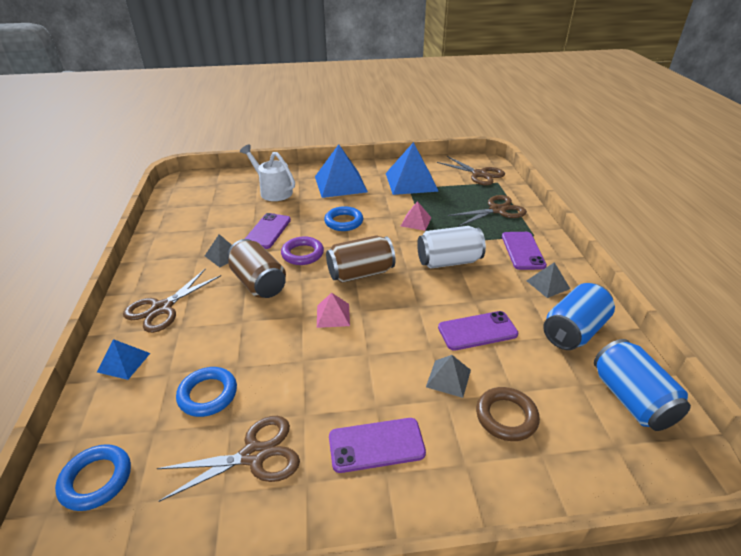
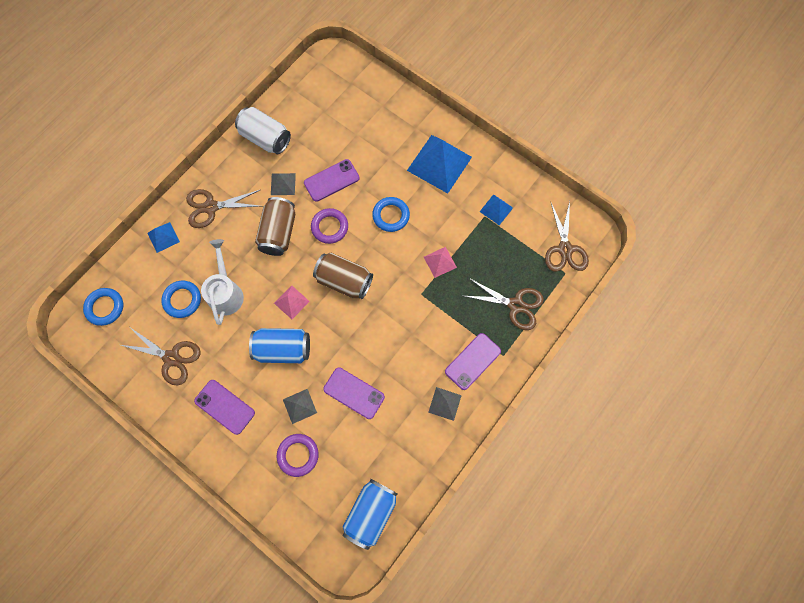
camera: 45 degrees right, 35 degrees up
white watering can [240,144,295,201] -> white watering can moved to [201,239,244,325]
blue pyramid [386,142,439,195] -> blue pyramid [480,194,513,225], size x0.50
white can [417,226,486,269] -> white can moved to [235,107,291,154]
brown ring [476,387,540,441] -> purple ring [277,434,319,477]
blue can [543,283,615,350] -> blue can moved to [249,328,310,363]

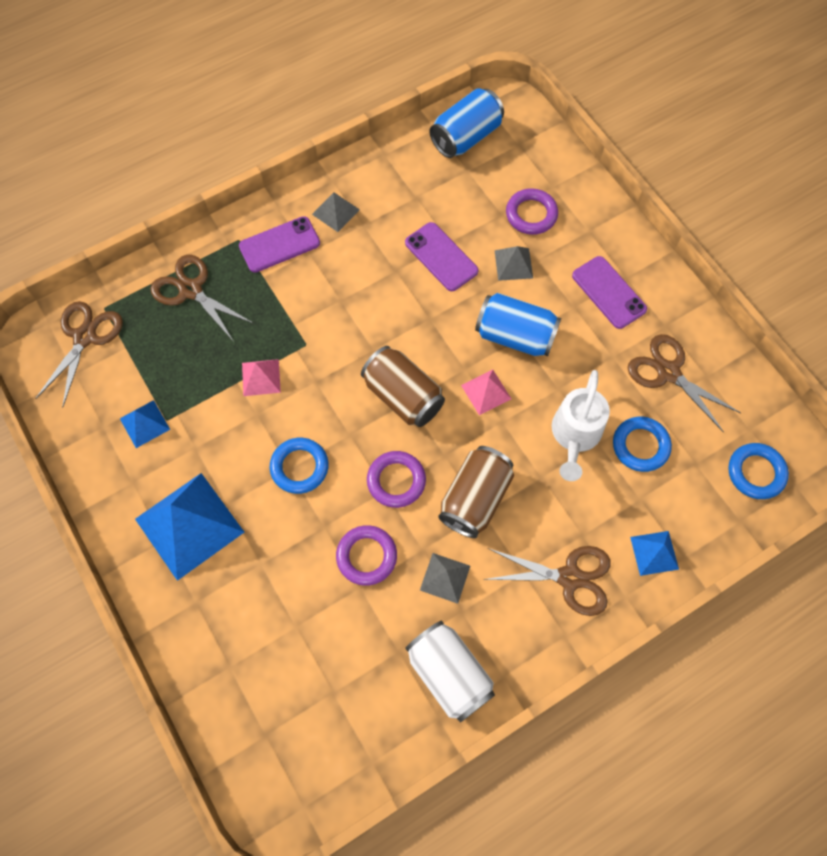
camera: 160 degrees left, 5 degrees down
purple phone [304,159,360,202] -> purple ring [336,525,397,586]

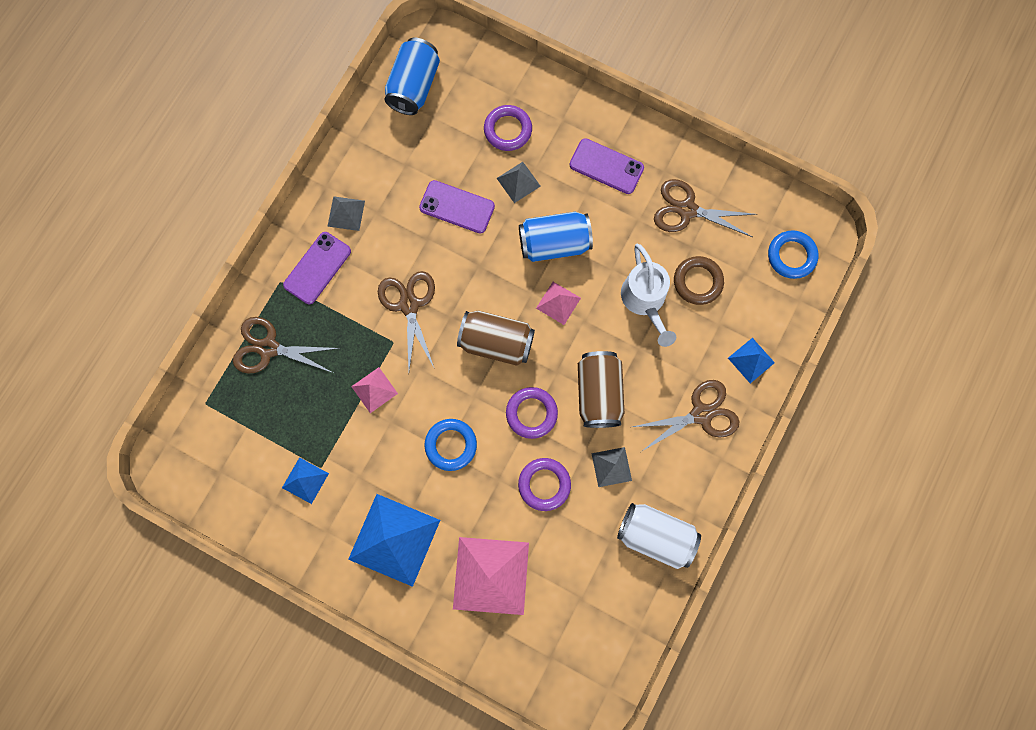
camera: 30 degrees left, 10 degrees up
brown scissors [35,301,123,408] -> brown scissors moved to [378,271,435,370]
blue ring [613,417,672,472] -> brown ring [674,256,724,305]
none -> pink pyramid [453,537,529,615]

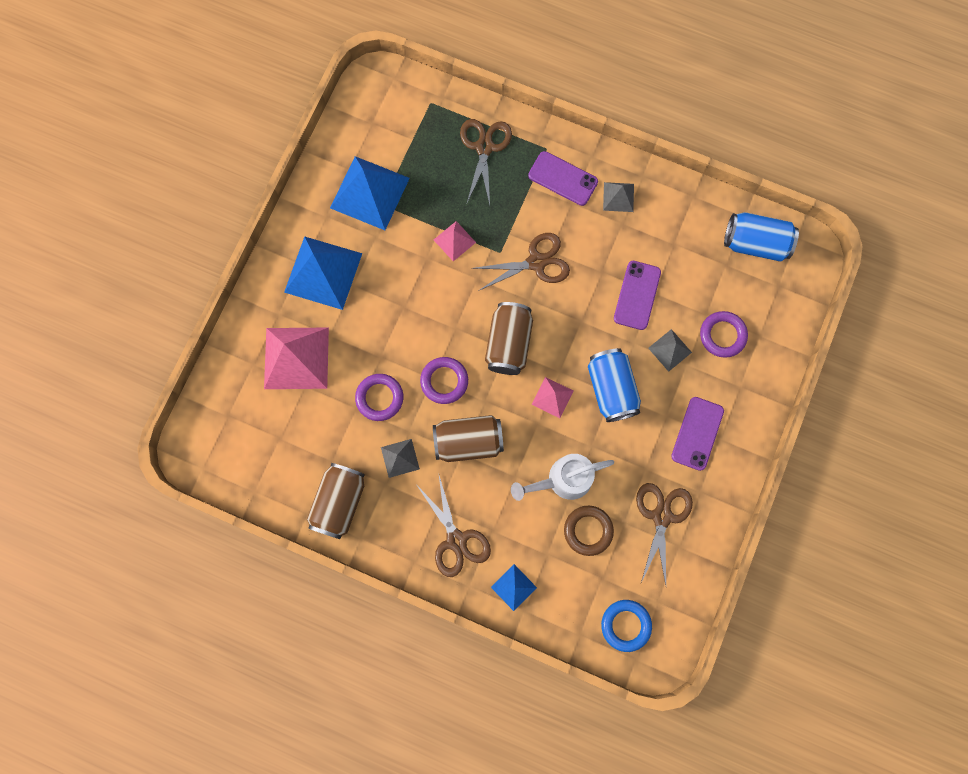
camera: 85 degrees right, 0 degrees up
blue pyramid [282,457,329,504] -> blue pyramid [330,156,410,230], size x2.01
blue ring [424,419,477,471] -> none
white can [617,503,701,569] -> brown can [307,463,365,539]

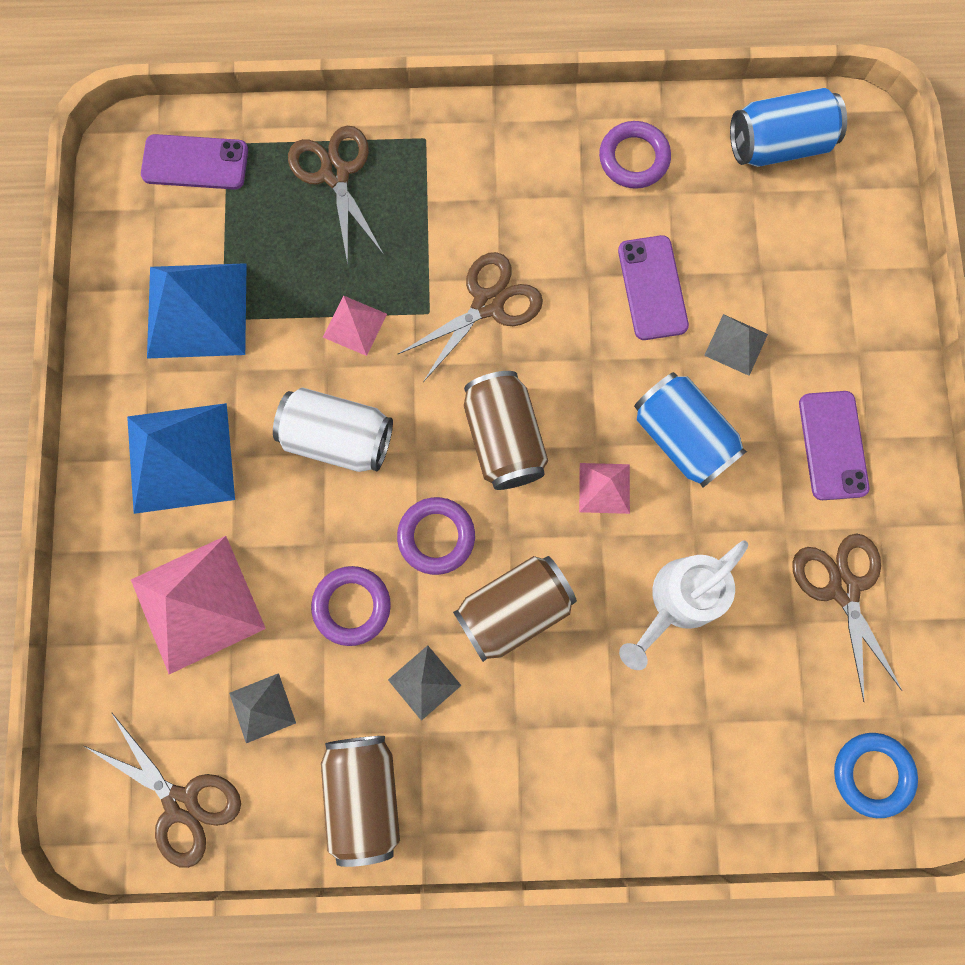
camera: 25 degrees left, 0 degrees up
brown scissors [416,476,491,577] -> brown scissors moved to [84,713,241,868]
blue pyramid [491,564,537,611] -> none
purple phone [528,151,598,206] -> purple phone moved to [141,134,248,190]
brown ring [564,506,614,556] -> none
grey pyramid [603,182,634,212] -> grey pyramid moved to [229,673,296,743]
purple ring [700,311,748,358] -> purple ring moved to [599,121,671,189]
none -> white can [273,387,393,472]

